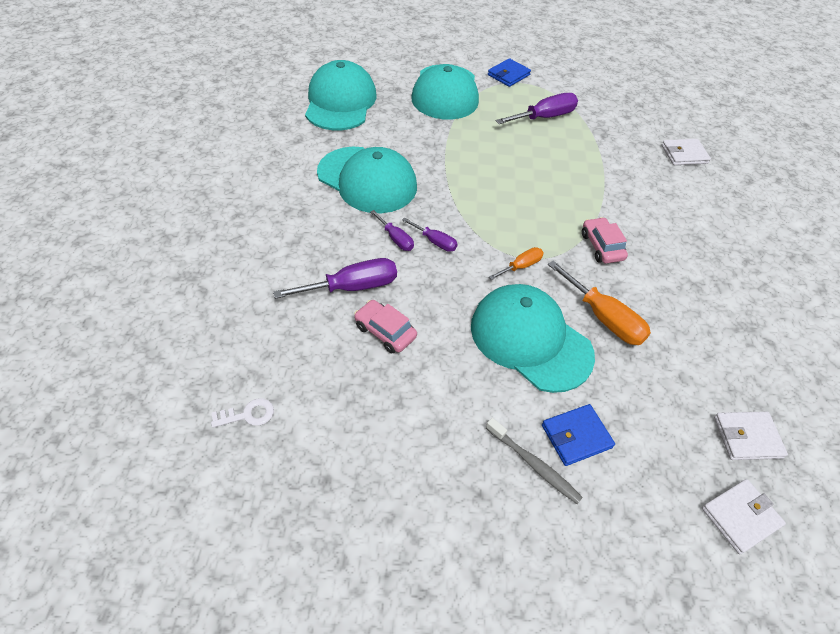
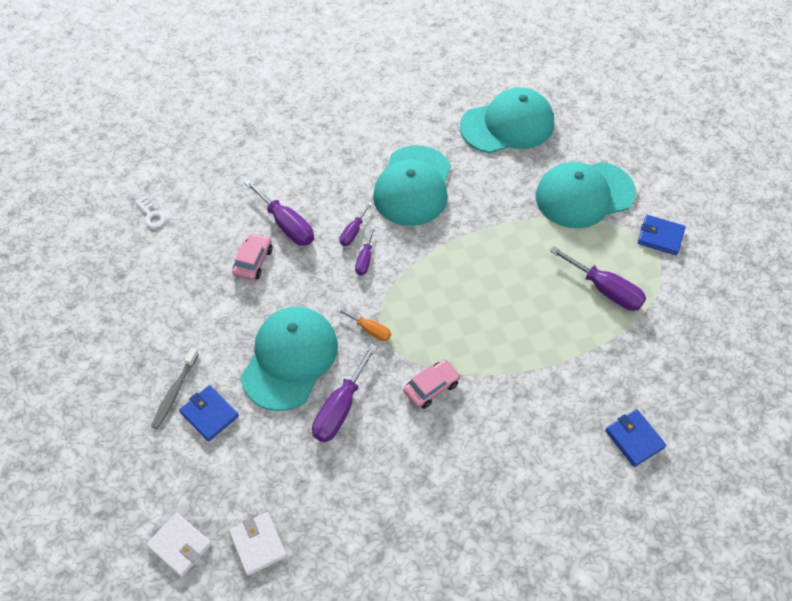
camera: 70 degrees right, 5 degrees up
orange screwdriver [548,261,651,345] -> purple screwdriver [312,344,378,442]
white wallet [662,139,711,165] -> blue wallet [605,409,666,467]

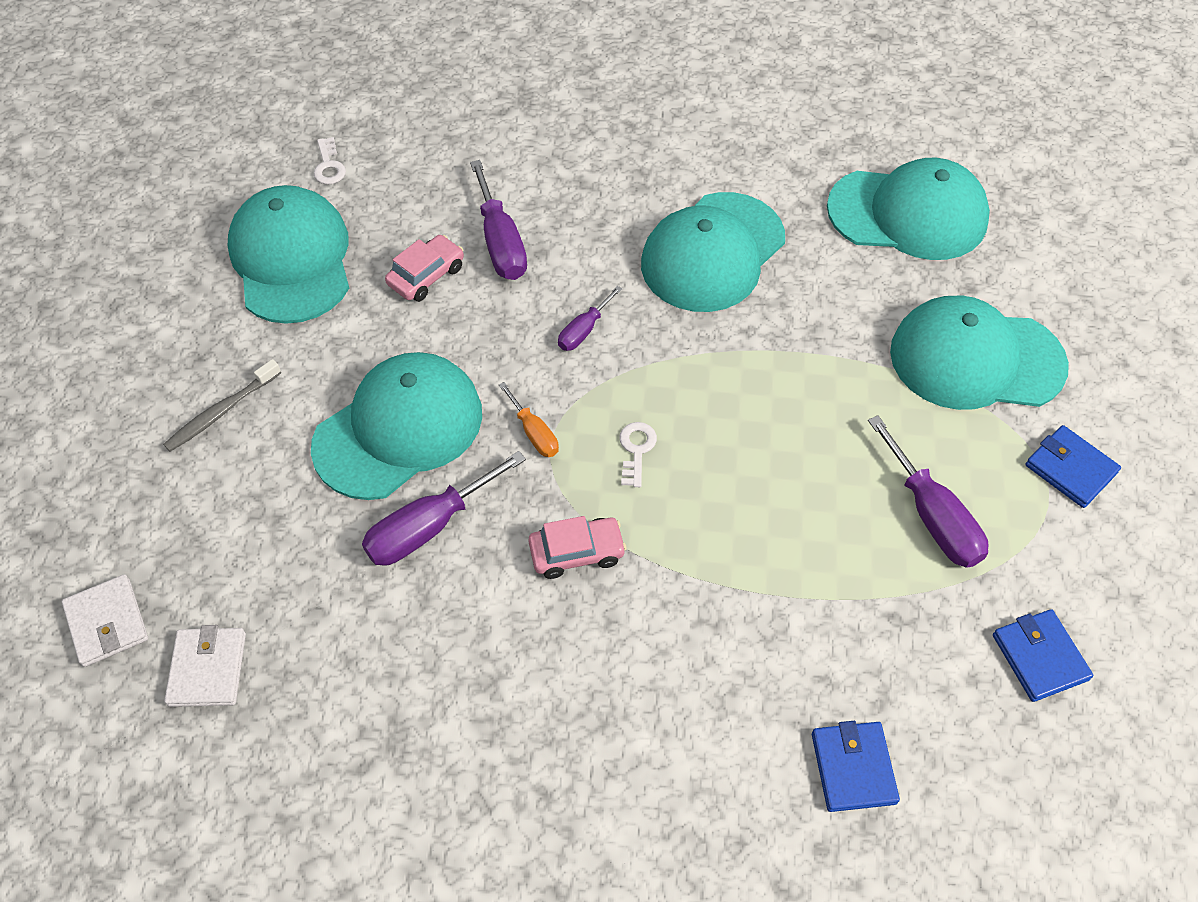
camera: 25 degrees right, 0 degrees up
blue wallet [179,385,239,442] -> blue wallet moved to [993,609,1093,702]
purple screwdriver [340,202,372,246] -> none
none -> turquoise cap [228,185,349,324]
none -> white key [620,422,657,487]

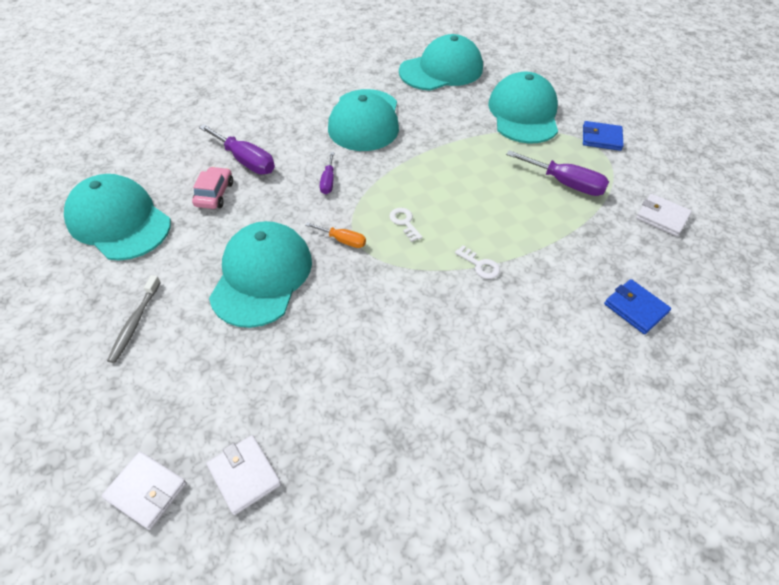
camera: 35 degrees left, 5 degrees down
white key [314,137,346,185] -> white key moved to [455,245,500,279]
purple screwdriver [362,451,526,566] -> none
pink car [528,516,626,579] -> none
turquoise cap [890,296,1069,410] -> turquoise cap turned 120 degrees clockwise [488,71,558,144]
blue wallet [993,609,1093,702] -> white wallet [636,194,692,236]

